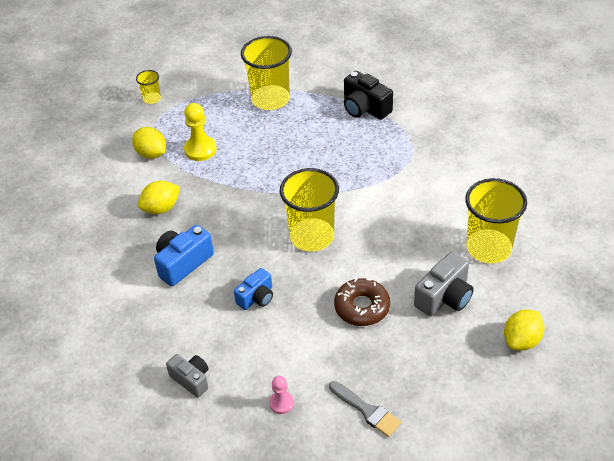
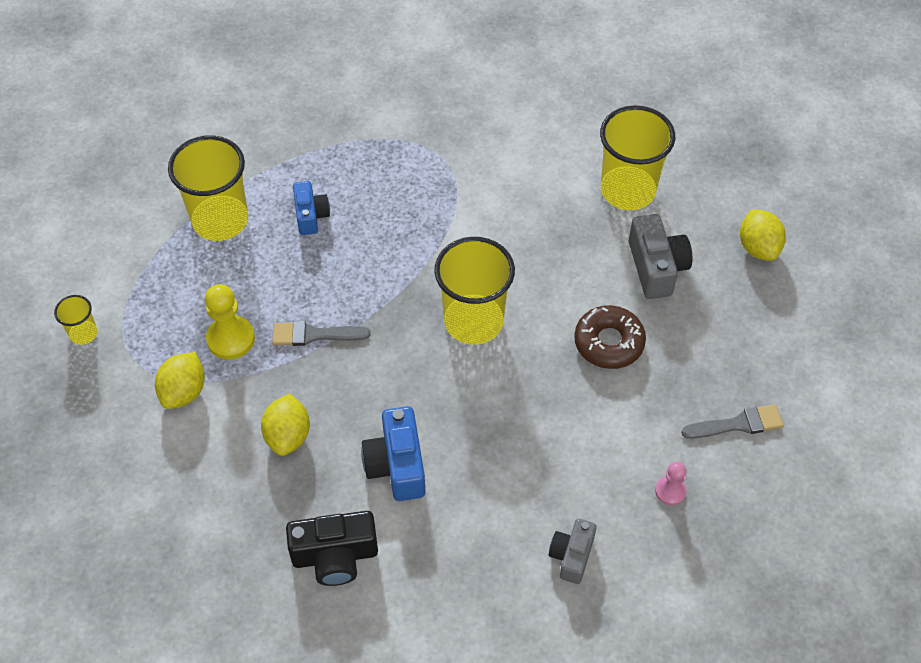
camera: 55 degrees left, 10 degrees up
yellow lemon [132,127,166,159] -> yellow lemon turned 60 degrees counterclockwise [155,352,205,409]
grey camera [166,354,209,397] -> grey camera turned 60 degrees counterclockwise [549,519,597,584]
blue camera [234,268,273,310] -> blue camera moved to [293,181,330,235]
black camera [344,71,393,120] -> black camera moved to [286,511,378,586]
none -> grey brush [272,321,371,346]

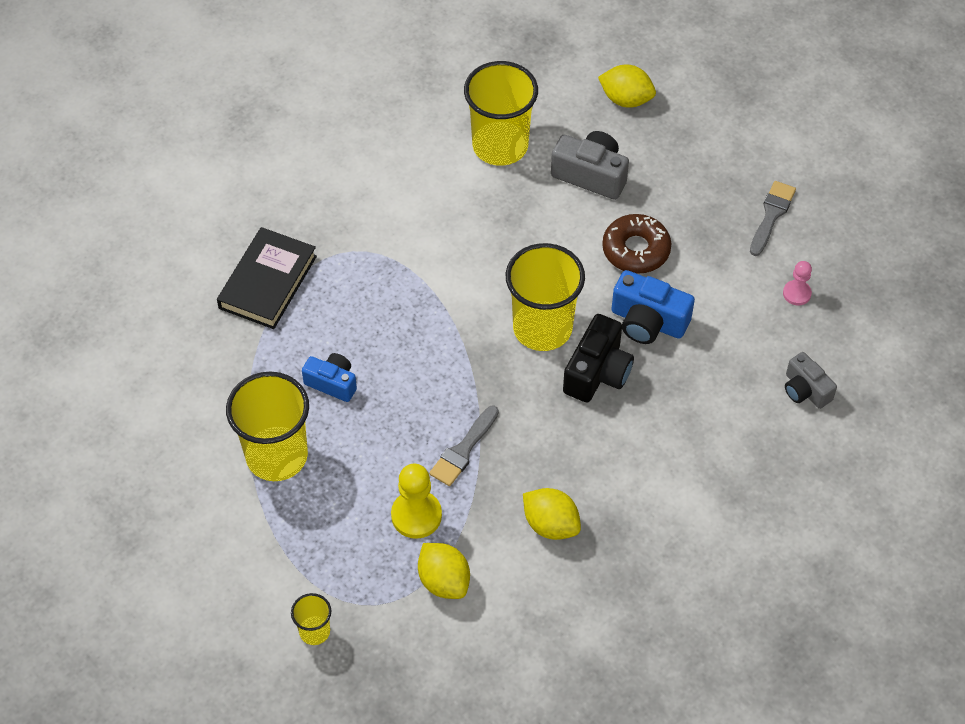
camera: 55 degrees left, 0 degrees up
black camera [286,511,378,586] -> black camera moved to [563,314,634,402]
blue camera [361,406,425,501] -> blue camera moved to [611,270,695,344]
none -> black book [217,227,317,329]

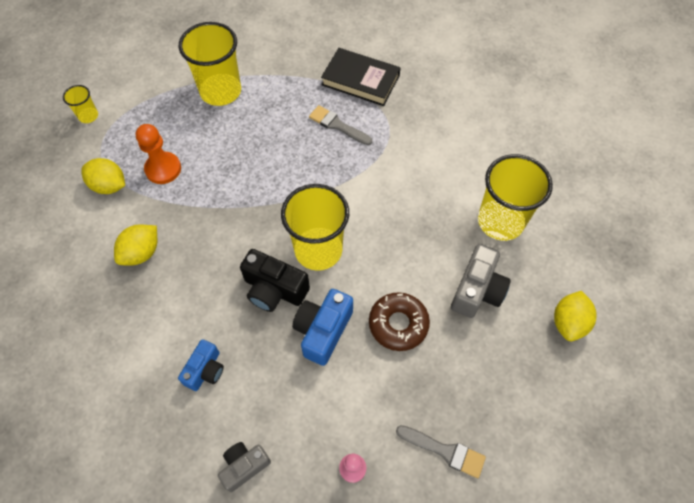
camera: 90 degrees right, 5 degrees up
blue camera [302,353,357,402] -> blue camera moved to [178,339,224,391]
yellow pawn [391,464,442,539] -> orange pawn [136,124,181,184]
yellow lemon [418,543,470,599] -> yellow lemon turned 60 degrees clockwise [81,158,125,194]
grey brush [429,405,499,486] -> grey brush moved to [309,105,372,145]

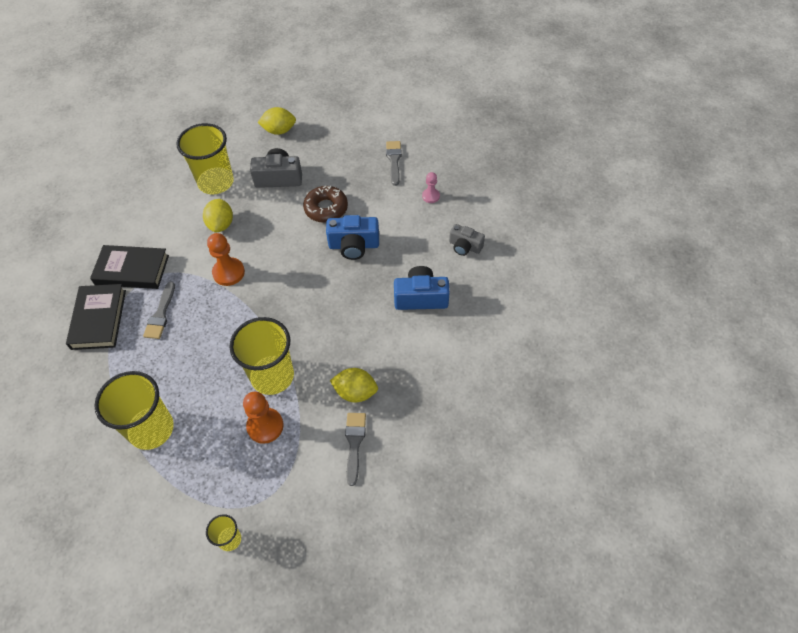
camera: 115 degrees left, 5 degrees down
yellow lemon [81,158,125,194] -> yellow lemon moved to [203,199,233,232]
blue camera [178,339,224,391] -> blue camera [394,266,450,310], size x1.52
black camera [240,249,310,312] -> none
yellow cup [281,184,349,271] -> yellow cup moved to [229,317,294,395]
none -> black book [90,245,169,289]
none -> orange pawn [207,233,245,286]
none -> grey brush [345,413,366,486]

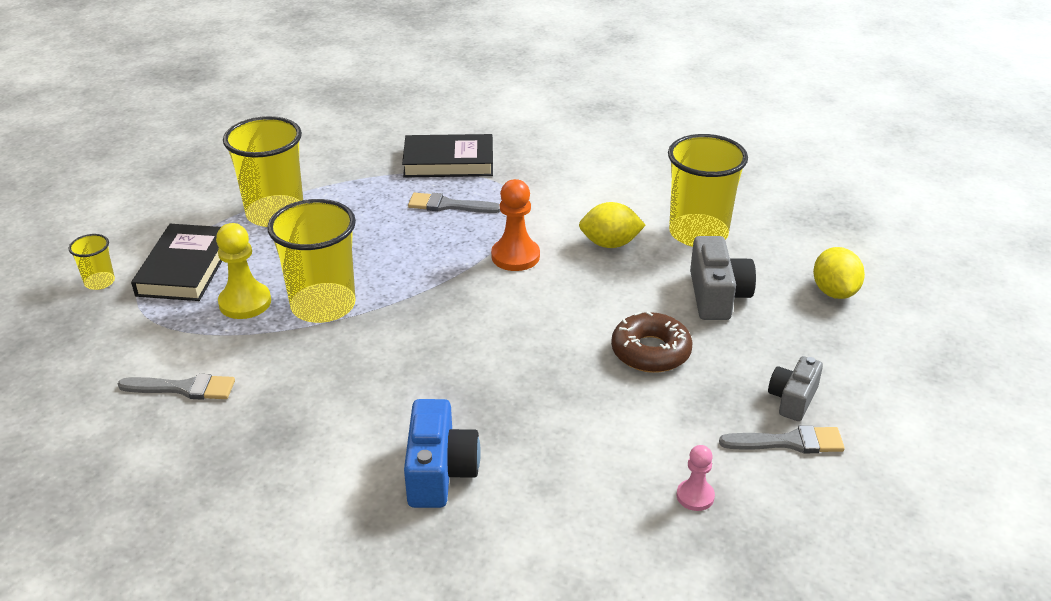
camera: 90 degrees right, 20 degrees down
black book [90,245,169,289] -> black book moved to [131,224,222,301]
orange pawn [243,391,284,444] -> yellow pawn [216,223,271,319]
blue camera [326,215,379,260] -> none
yellow lemon [330,368,378,403] -> none
grey camera [449,224,485,256] -> grey camera moved to [768,356,823,421]

